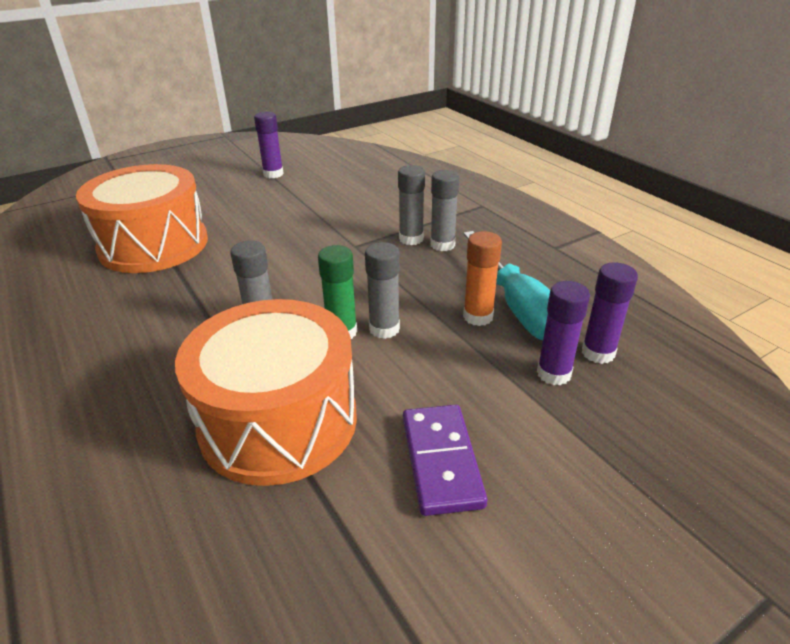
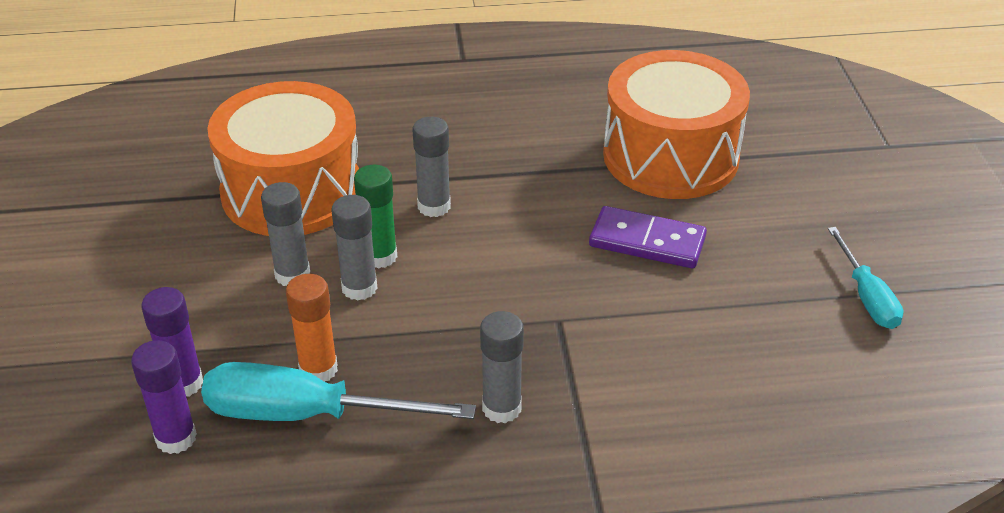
camera: 115 degrees right, 5 degrees up
purple glue stick [254,112,284,178] -> turquoise screwdriver [828,227,903,329]
grey glue stick [398,165,425,245] -> grey glue stick moved to [261,182,310,286]
purple domino [403,405,487,516] -> purple domino moved to [589,206,707,268]

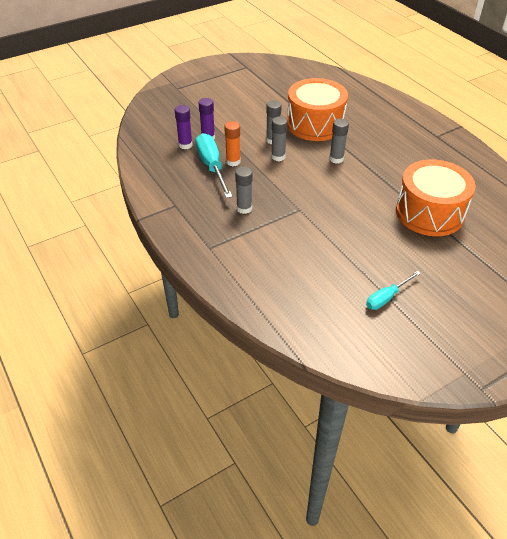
camera: 65 degrees right, 5 degrees up
green glue stick [354,165,397,269] -> none
purple domino [589,206,707,268] -> none

